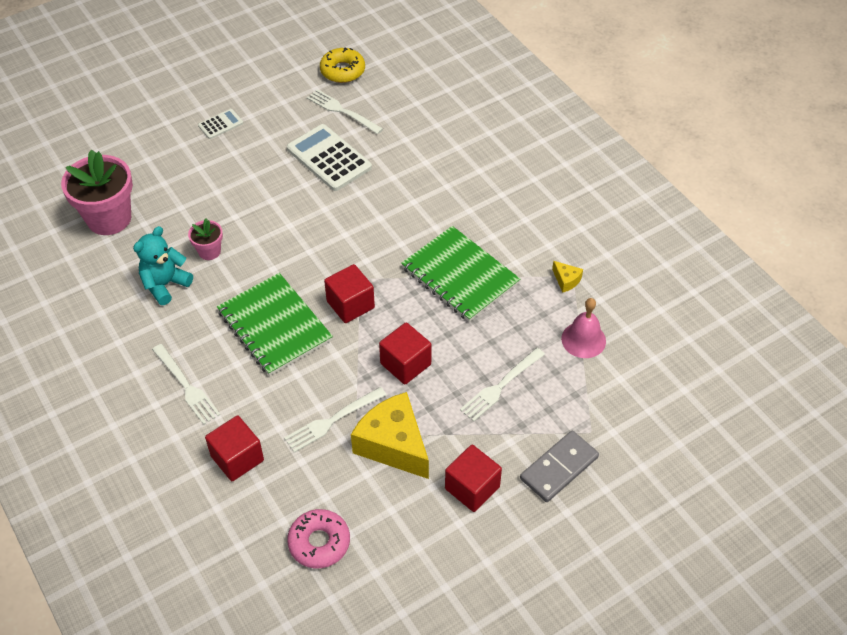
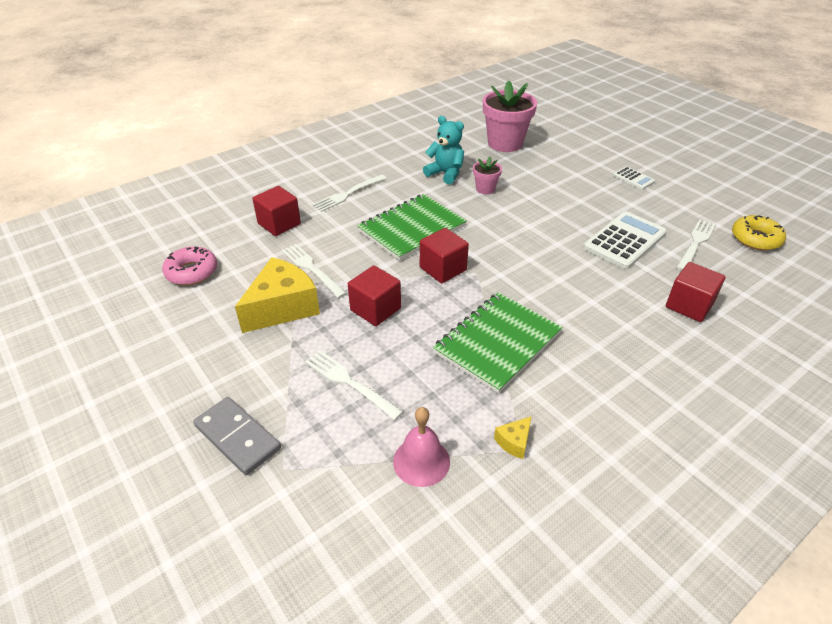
camera: 85 degrees right, 10 degrees down
red cube [445,445,502,512] -> red cube moved to [666,262,726,322]

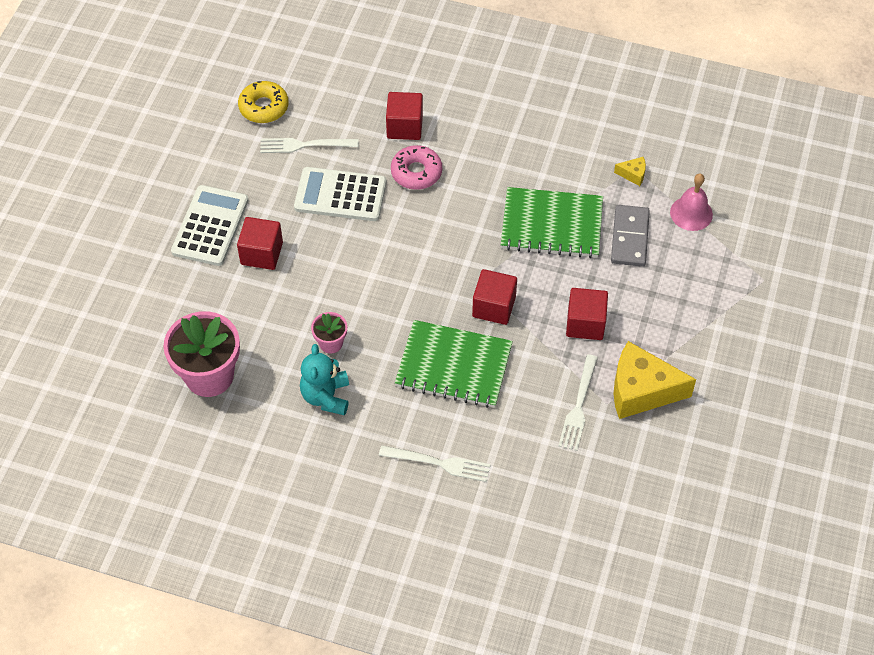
camera: 125 degrees left, 15 degrees up
pink donut [162,246,217,285] -> pink donut moved to [391,145,442,190]
grey domino [193,397,281,475] -> grey domino moved to [611,205,650,267]
red cube [252,186,301,236] -> red cube moved to [237,217,283,270]
white fork [305,350,403,420] -> none
white calculator [613,166,655,190] -> white calculator [171,185,248,266], size x1.97

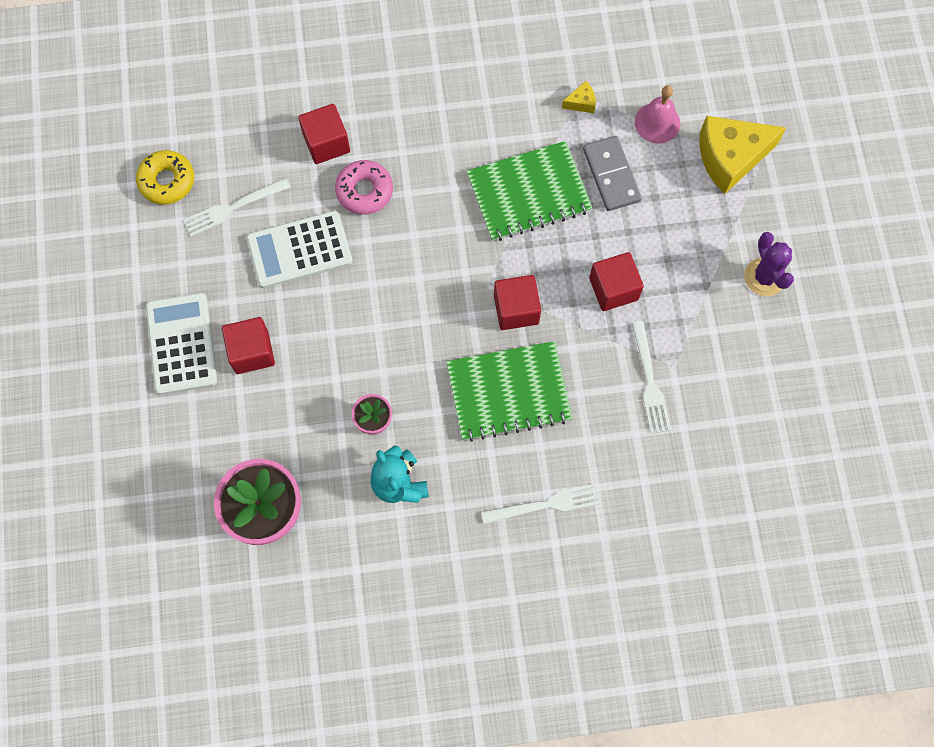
camera: 25 degrees left, 15 degrees up
yellow cheese [614,341,696,419] -> yellow cheese moved to [700,116,786,194]
none -> purple cactus [744,232,794,296]

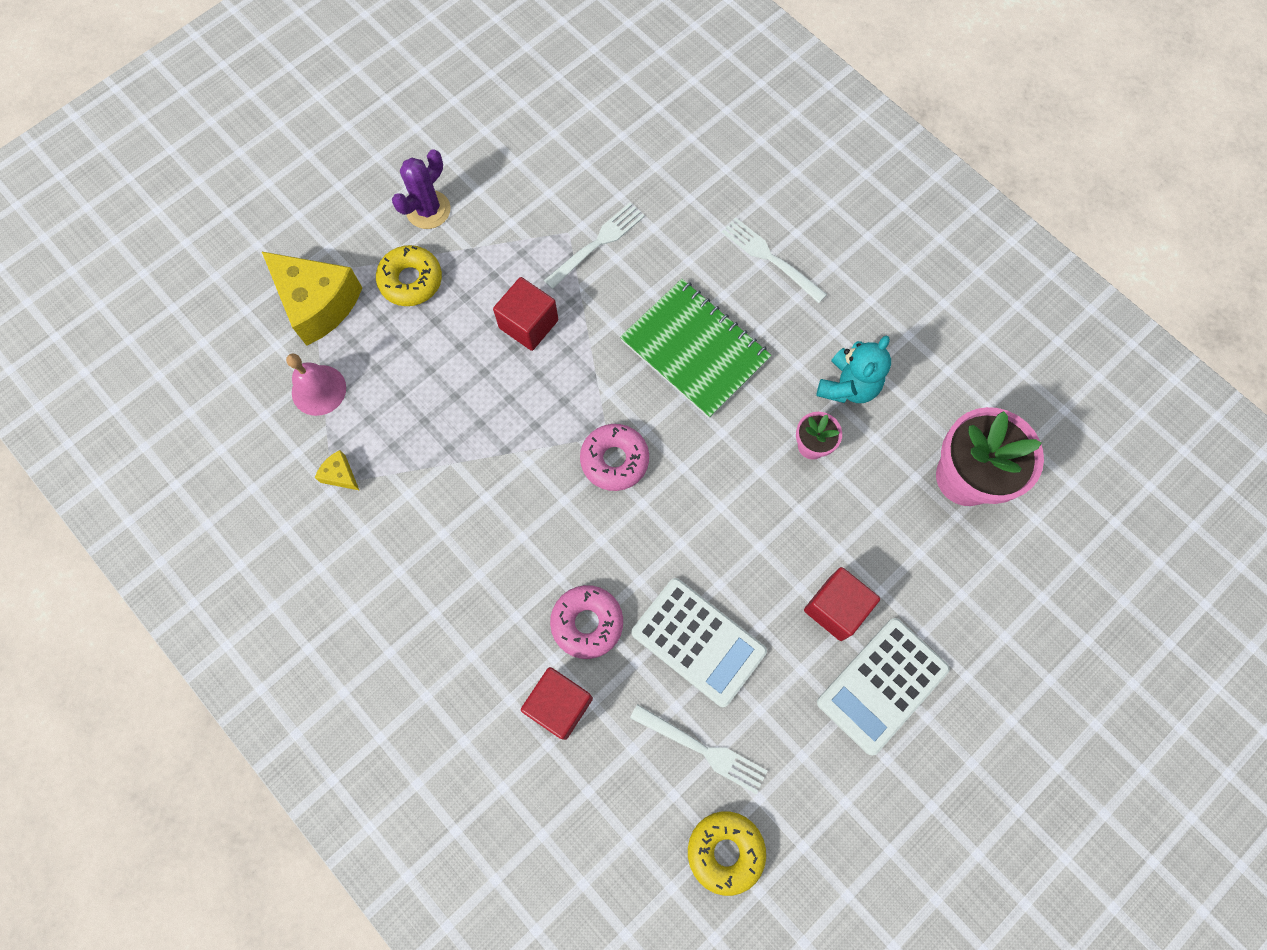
camera: 125 degrees left, 0 degrees up
green notebook [467,141,593,241] -> none
red cube [494,275,541,330] -> none
grey domino [583,136,642,211] -> none
none -> yellow donut [376,245,442,306]
none -> pink donut [580,424,649,491]

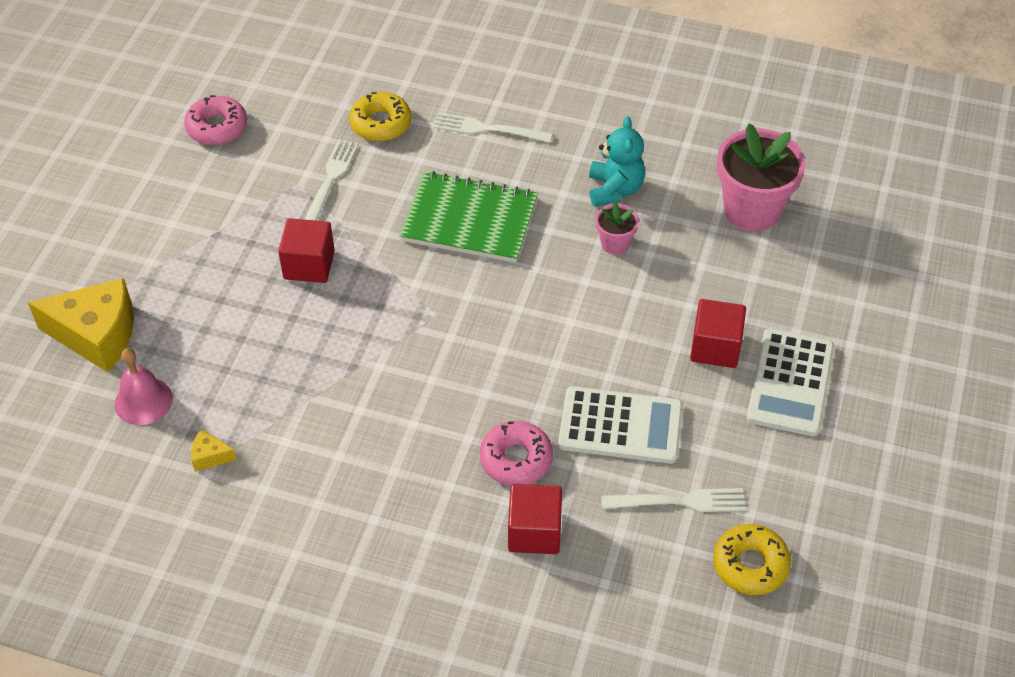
camera: 30 degrees left, 20 degrees down
yellow donut [376,245,442,306] -> yellow donut moved to [349,92,412,141]
purple cactus [392,149,451,229] -> none
pink donut [580,424,649,491] -> pink donut moved to [184,95,247,145]

